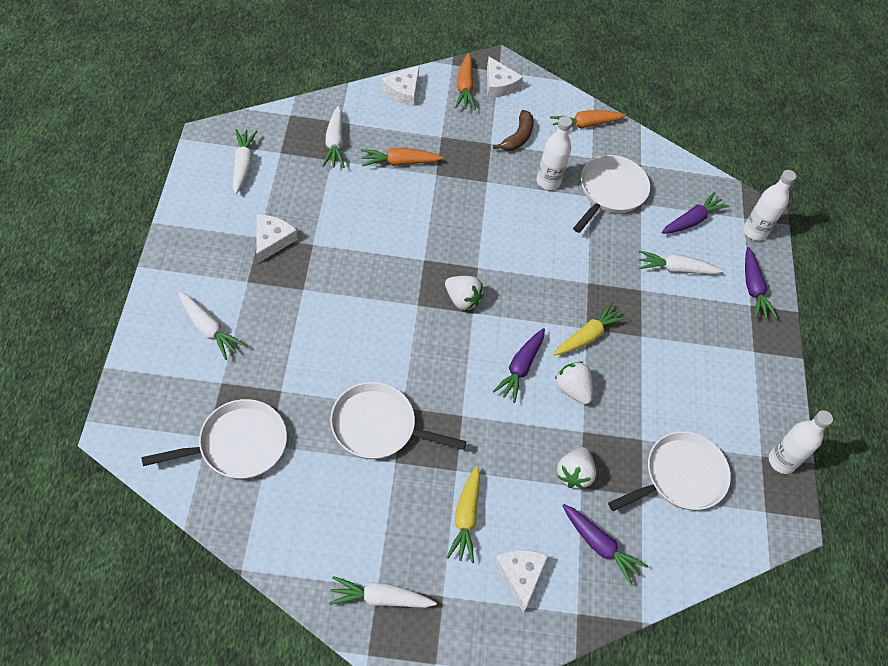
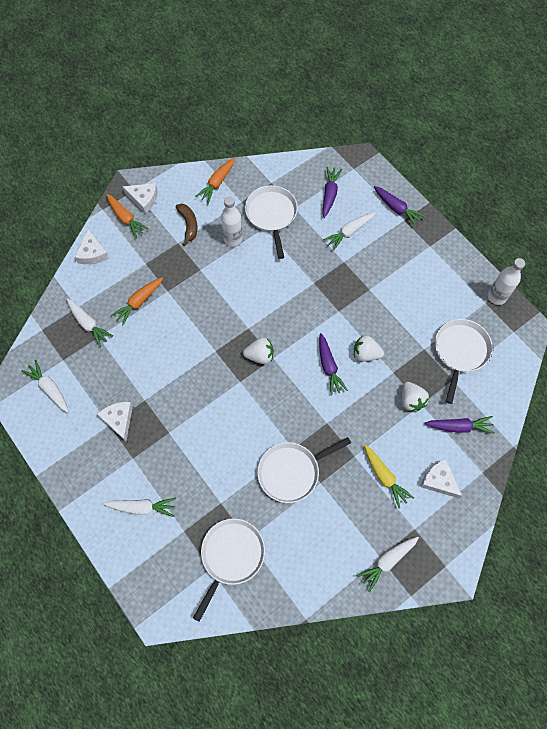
camera: 35 degrees left, 10 degrees up
yellow carrot [554,302,627,355] -> none
white bottle [744,170,796,241] -> none

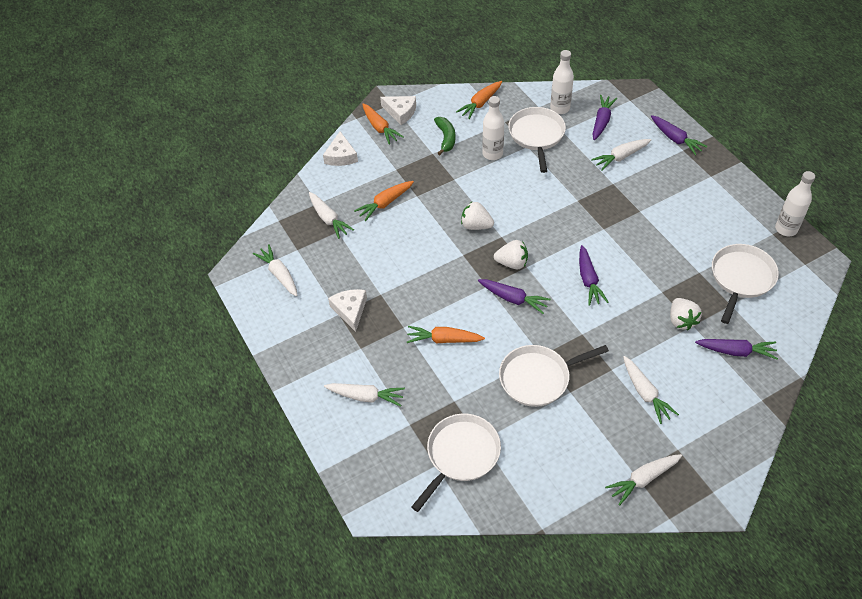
camera: 10 degrees right, 15 degrees down
brown banana [176,204,198,246] -> green banana [434,117,456,155]
white strawberry [354,335,384,362] -> white strawberry moved to [461,202,494,230]
yellow carrot [364,445,414,508] -> white carrot [623,356,679,424]
white cheese [420,459,462,498] -> none
none -> orange carrot [407,326,485,343]
none -> purple carrot [478,279,551,314]
none -> white bottle [550,50,574,114]

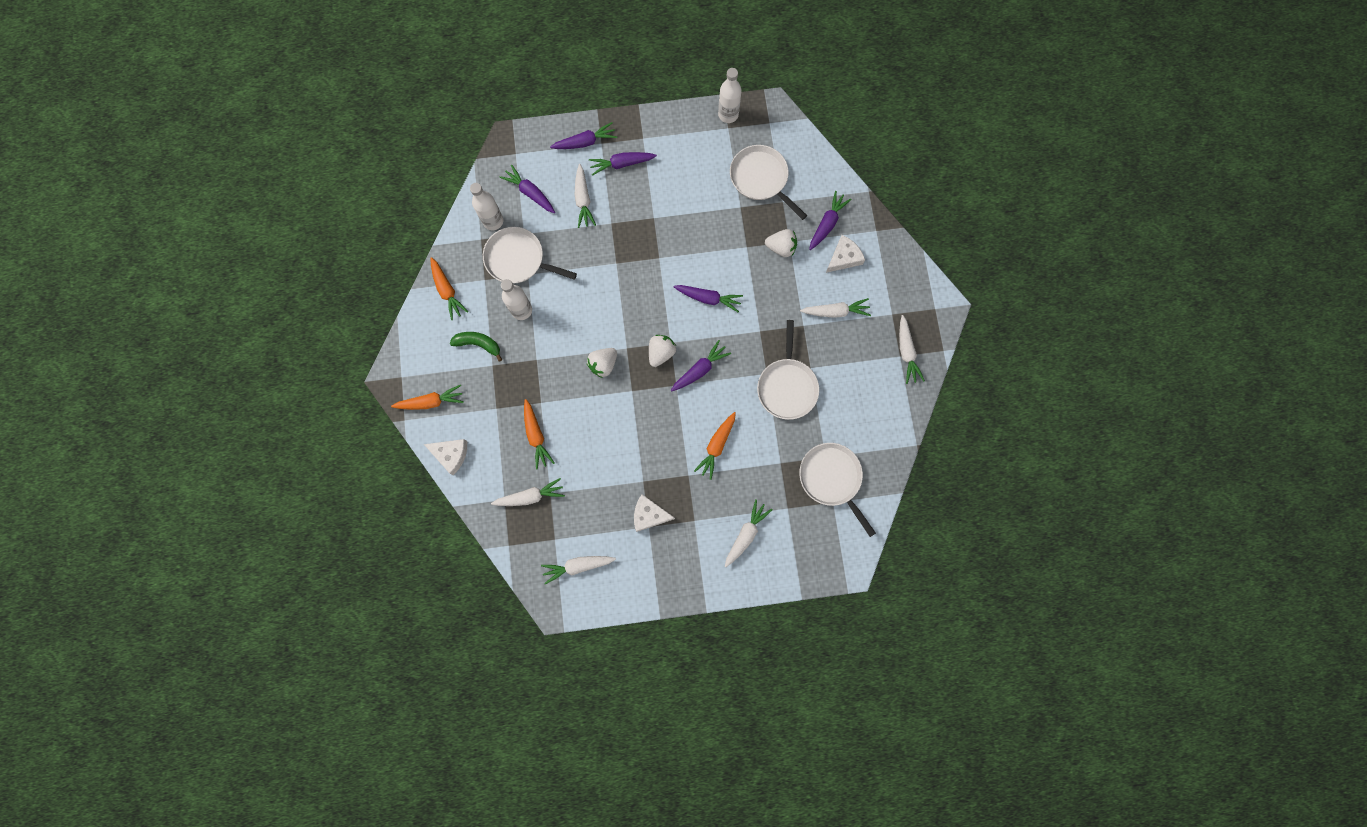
camera: 70 degrees left, 25 degrees up
white cheese [380,96,416,125] -> white cheese moved to [826,235,865,273]
none -> purple carrot [589,152,657,176]

